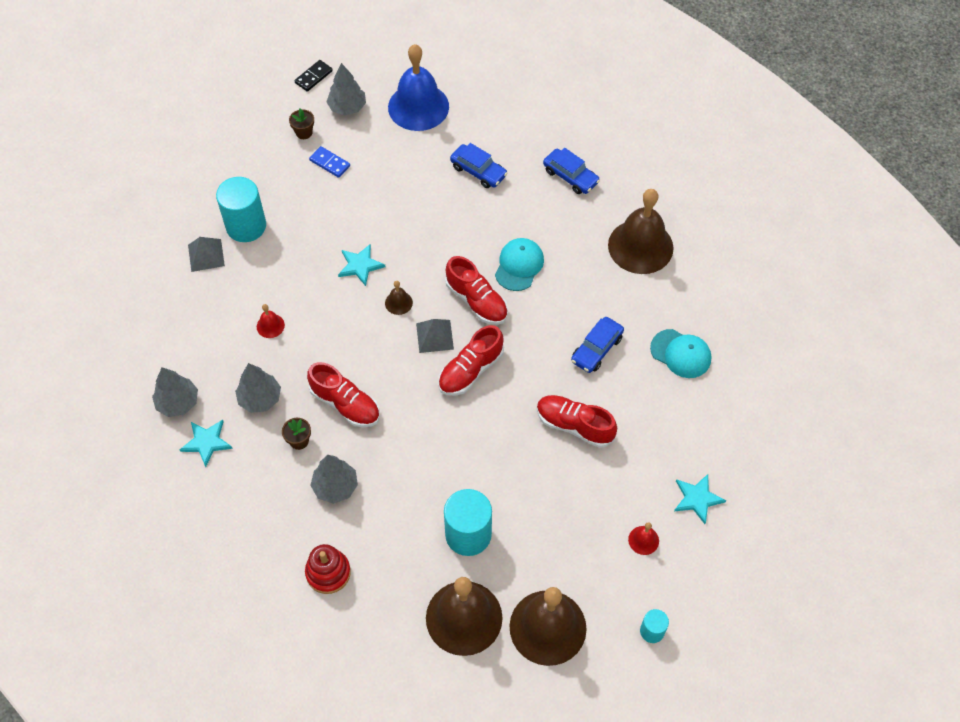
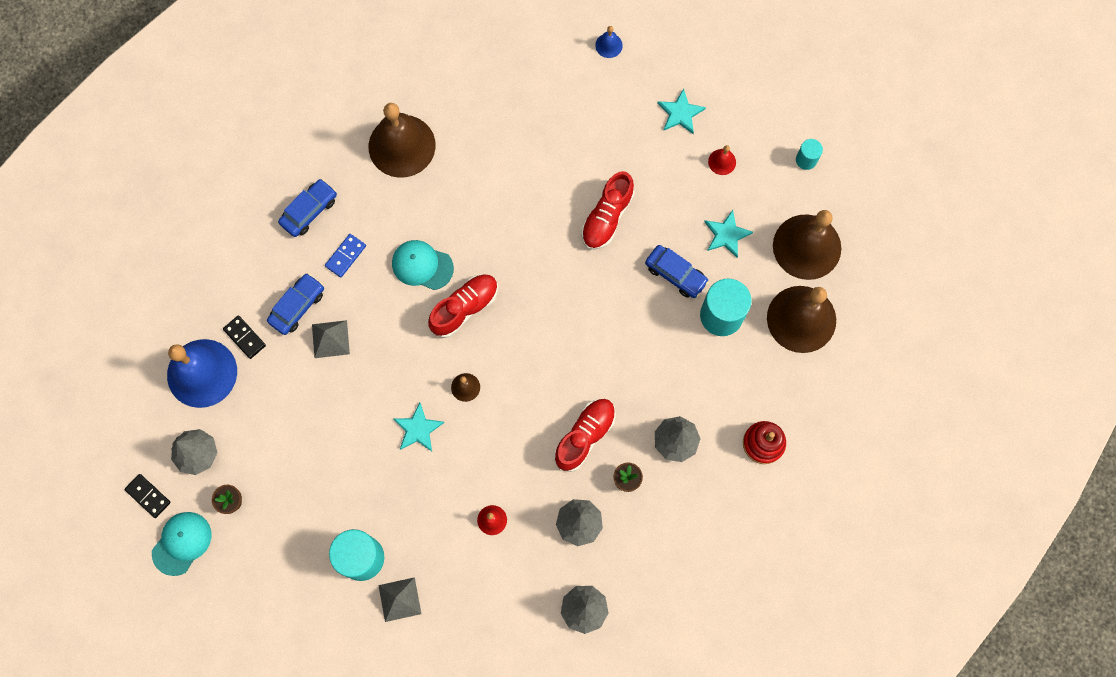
camera: 90 degrees left, 15 degrees up
turquoise star [180,420,233,467] -> turquoise star moved to [704,210,753,258]
blue domino [309,146,350,178] -> blue domino moved to [325,234,366,277]
grey pyramid [416,319,454,353] -> grey pyramid moved to [312,320,350,358]
red shoe [438,325,504,396] -> none
blue car [571,317,624,373] -> blue car moved to [645,245,709,298]
turquoise cap [650,329,711,378] -> turquoise cap moved to [152,512,211,576]
none -> black domino [223,315,266,359]
none -> blue bell [595,26,623,58]

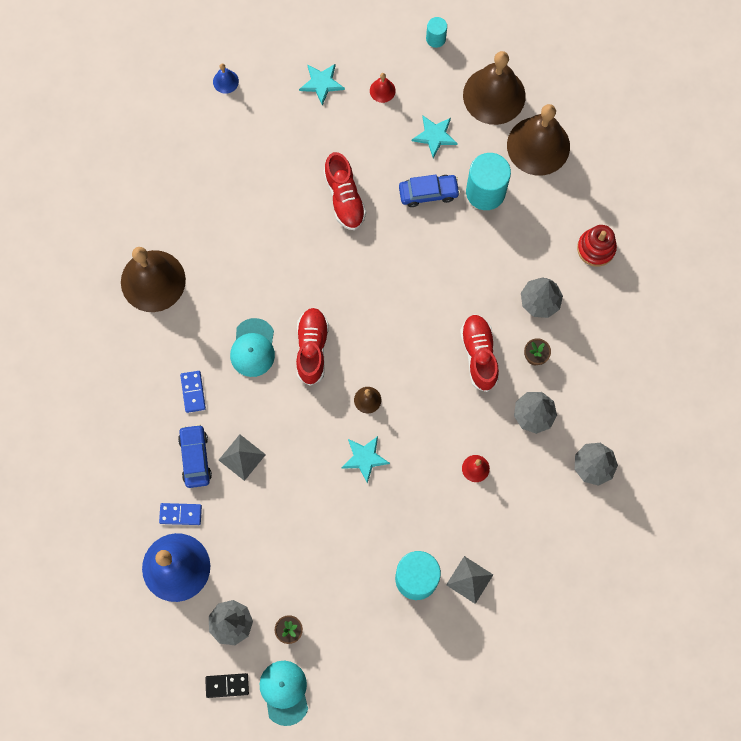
camera: 45 degrees left, 0 degrees up
black domino [223,315,266,359] -> blue domino [159,503,202,525]
blue car [278,179,337,237] -> none
turquoise cap [392,240,454,290] -> turquoise cap turned 60 degrees counterclockwise [230,318,275,377]

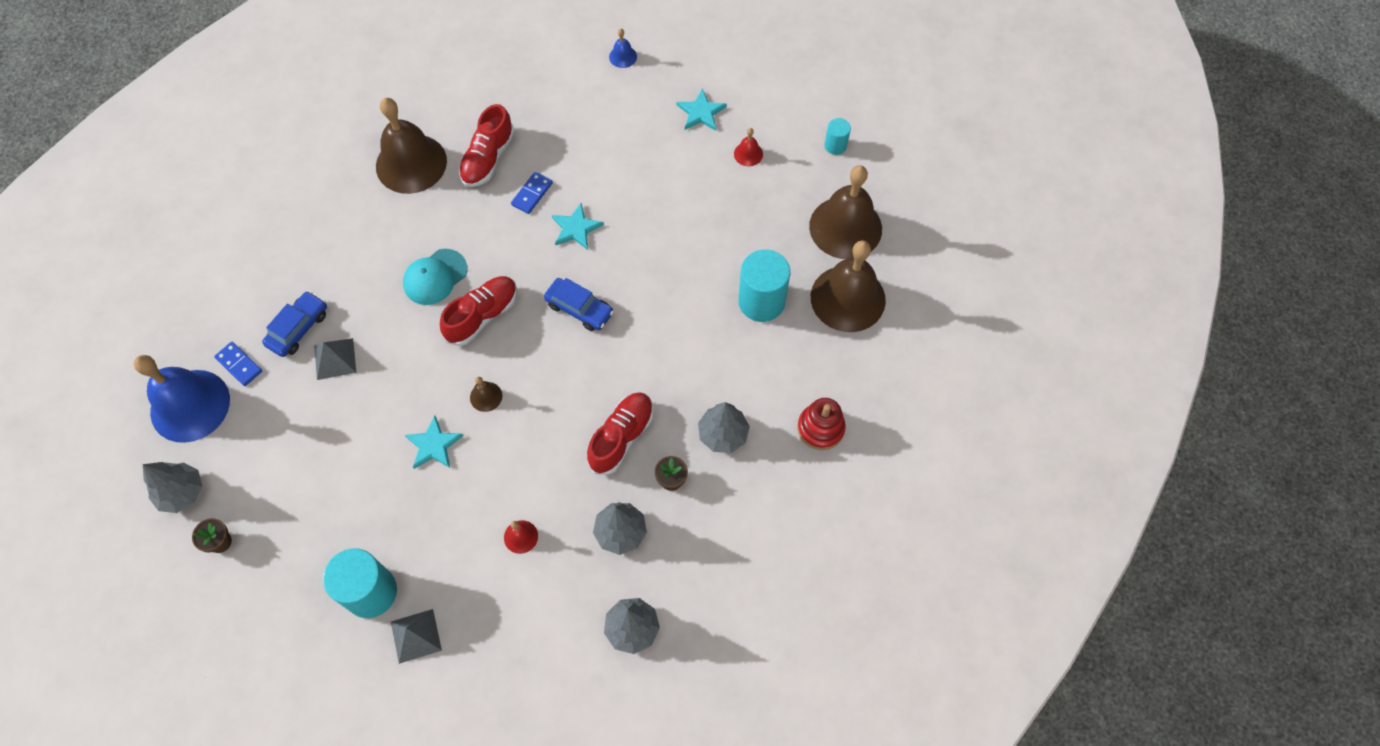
camera: 40 degrees right, 10 degrees down
blue domino [180,371,206,413] -> blue domino moved to [511,172,553,214]
black domino [205,673,249,698] -> none
turquoise cap [260,661,308,726] -> none
red shoe [324,152,366,230] -> red shoe moved to [459,104,515,187]
blue car [399,175,460,207] -> blue car moved to [544,278,614,331]
turquoise star [412,116,458,158] -> turquoise star moved to [552,203,604,250]

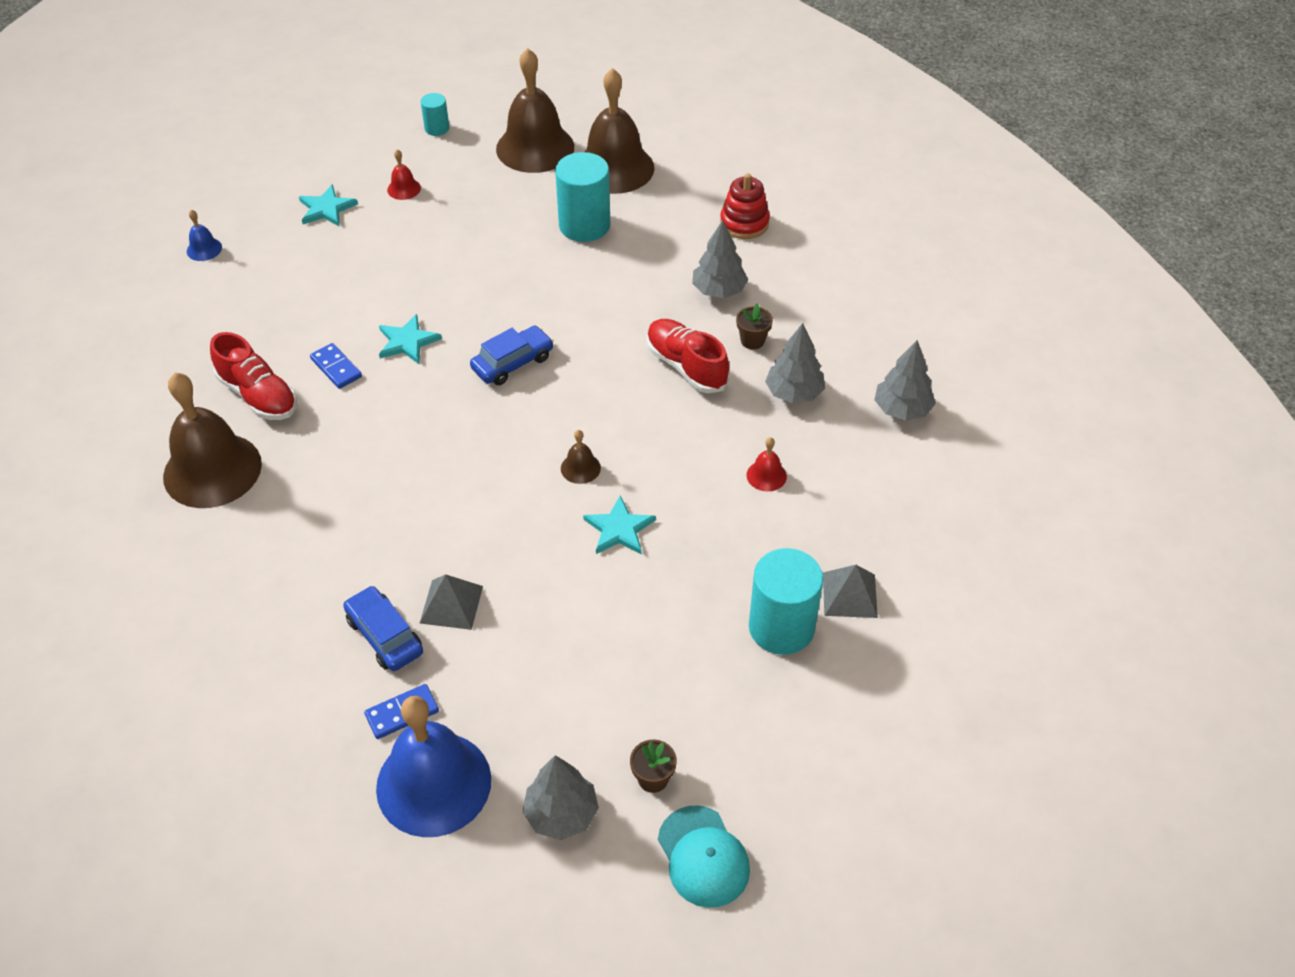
camera: 70 degrees left, 15 degrees down
turquoise cap [403,249,467,305] -> turquoise cap moved to [658,806,750,908]
red shoe [440,276,517,346] -> none

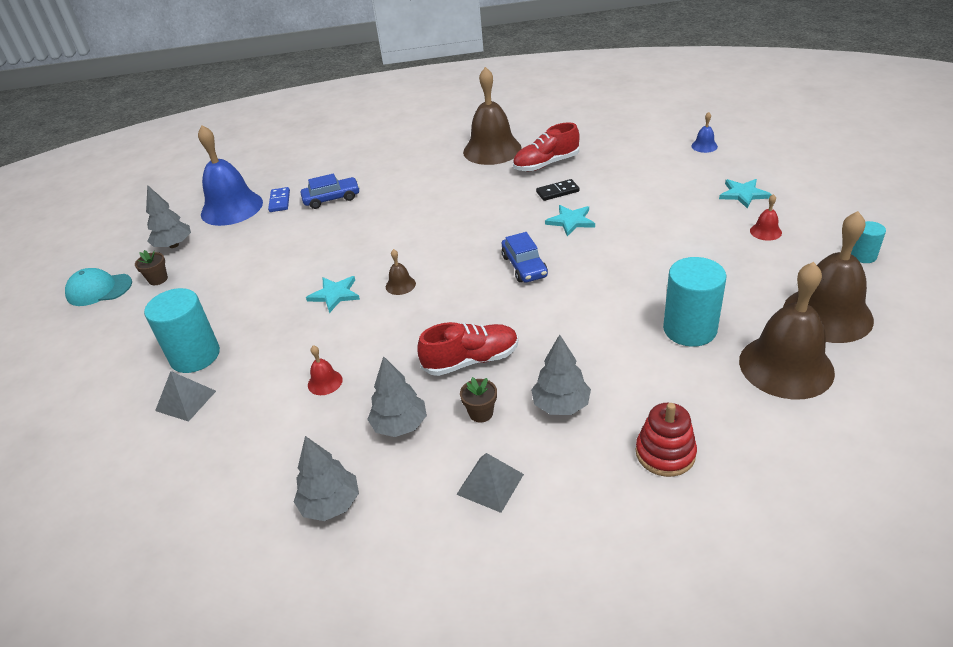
camera: 115 degrees right, 10 degrees down
blue domino [310,343,362,389] -> black domino [536,179,580,201]
grey pyramid [420,574,483,630] -> grey pyramid moved to [456,453,524,513]

